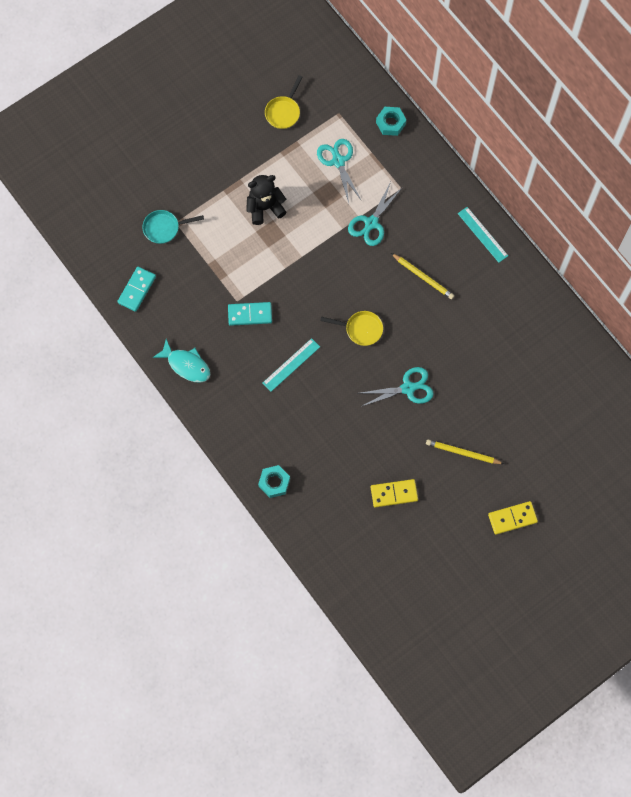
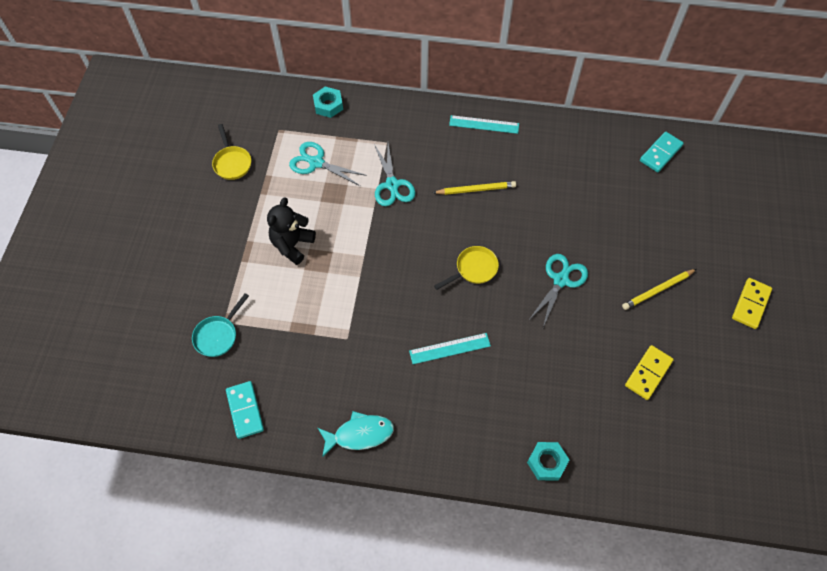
camera: 45 degrees left, 10 degrees down
turquoise domino [228,302,272,326] -> turquoise domino moved to [640,132,684,172]
turquoise ruler [263,338,320,391] -> turquoise ruler turned 75 degrees clockwise [409,333,491,364]

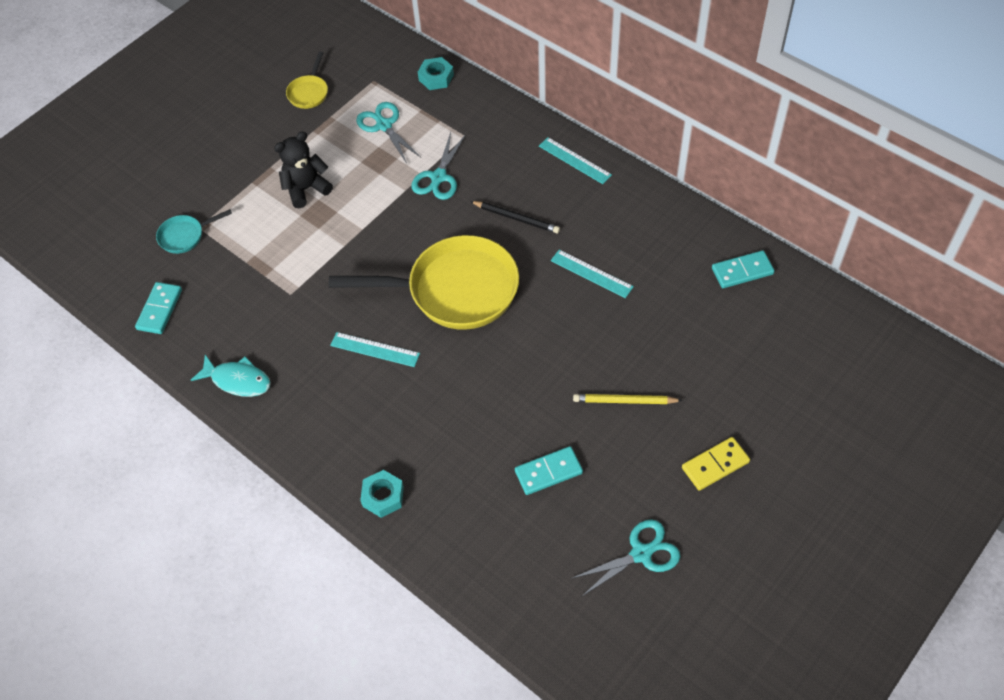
camera: 35 degrees right, 5 degrees down
yellow pencil [433,181,516,195] -> black pencil [470,201,560,233]
yellow pan [434,246,499,290] -> yellow pan [329,235,519,330], size x2.29
turquoise scissors [528,254,588,327] -> turquoise scissors moved to [571,519,681,597]
yellow domino [625,345,673,400] -> turquoise domino [515,446,583,495]
none -> turquoise ruler [551,250,634,298]

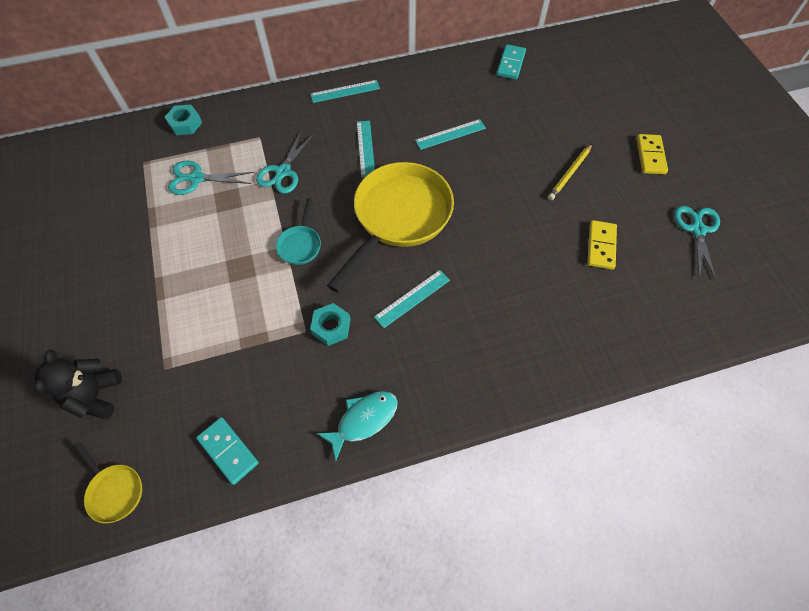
camera: 60 degrees left, 5 degrees up
turquoise pan [156,209,232,254] -> turquoise pan moved to [276,198,321,265]
black teddy bear [274,131,333,208] -> black teddy bear moved to [34,350,122,419]
yellow pan [286,52,328,109] -> yellow pan moved to [73,441,143,523]
turquoise nut [360,470,404,518] -> turquoise nut moved to [310,303,351,346]
turquoise scissors [412,132,466,200] -> turquoise scissors turned 60 degrees clockwise [256,131,314,194]
black pencil [470,201,560,233] -> turquoise ruler [357,121,375,177]
turquoise domino [515,446,583,495] -> yellow domino [587,220,617,270]

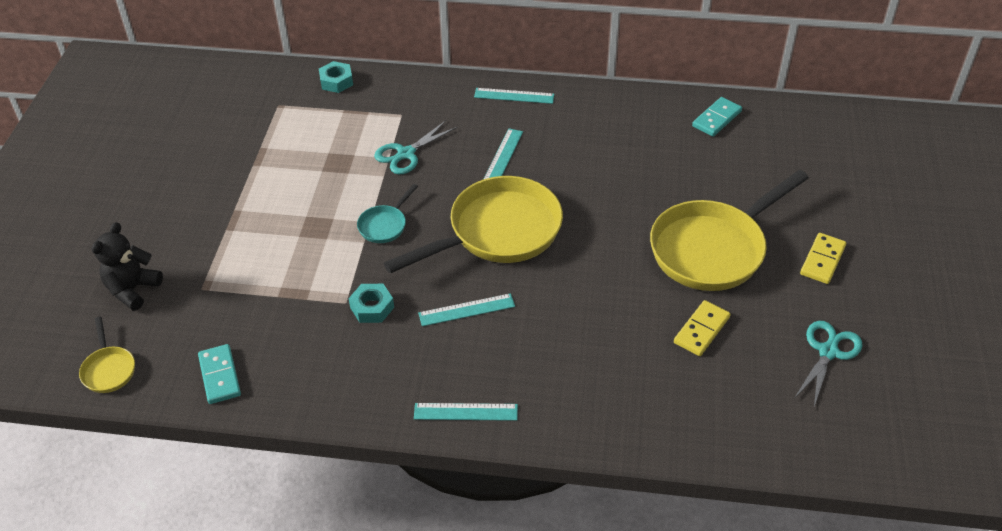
camera: 25 degrees right, 15 degrees down
turquoise scissors [168,161,254,195] -> none
turquoise fish [316,391,398,461] -> none
turquoise ruler [415,119,486,150] -> turquoise ruler moved to [414,403,518,421]
yellow pencil [548,144,592,200] -> yellow pan [650,170,809,291]

